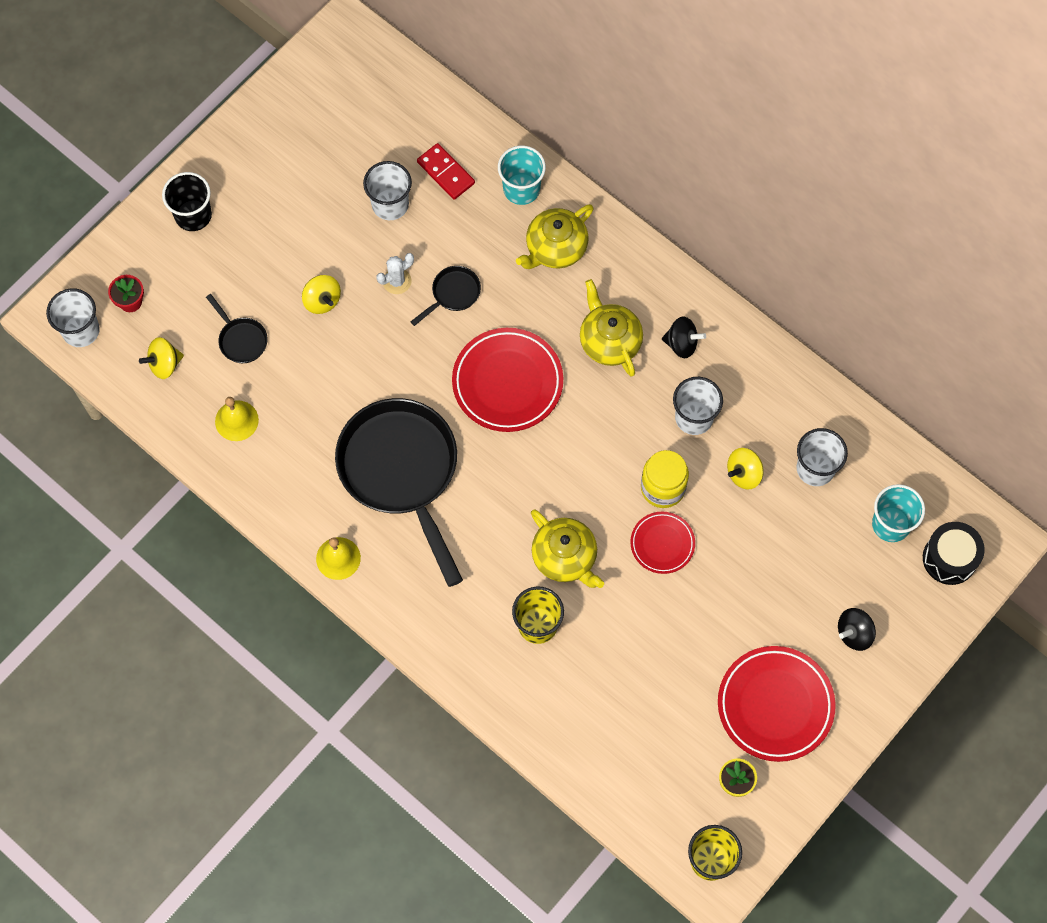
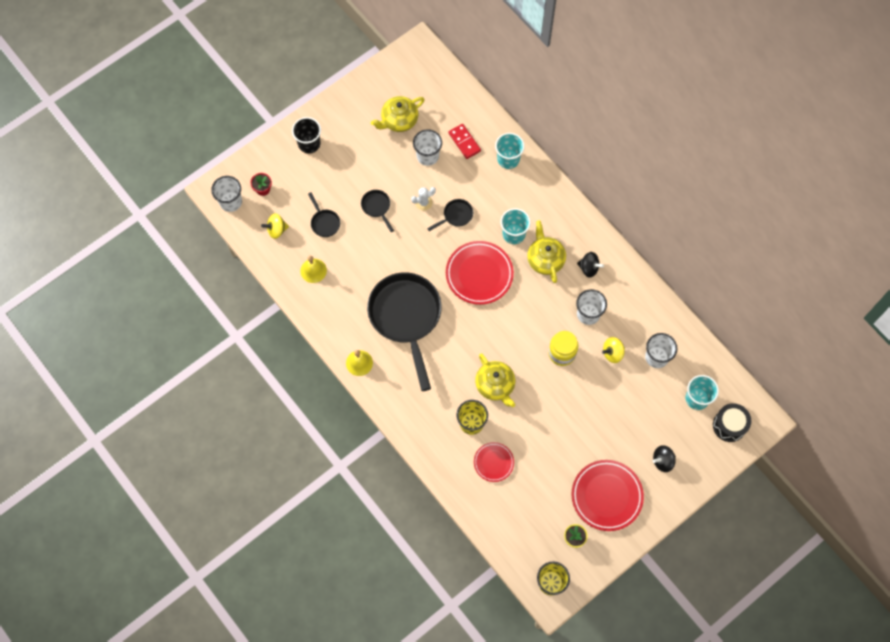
camera: 10 degrees right, 0 degrees up
yellow spinning top [302,275,341,314] -> black pan [361,190,394,232]
yellow teapot [516,204,594,269] -> yellow teapot moved to [371,96,425,132]
red plate [630,512,695,574] -> red plate moved to [474,442,514,482]
none -> turquoise cup [500,208,531,244]

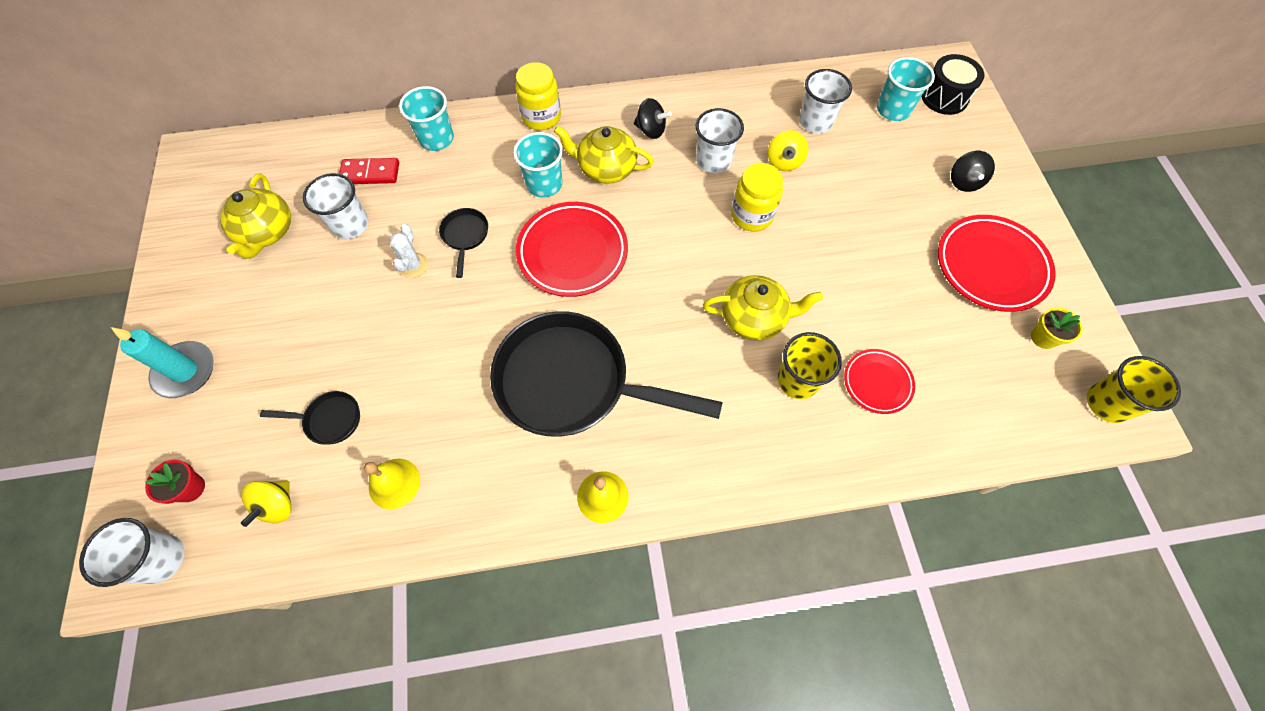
camera: 60 degrees left, 5 degrees down
black cup [292,117,321,153] -> turquoise candle [111,327,214,398]
black pan [361,190,394,232] -> none
black spinning top [577,252,604,277] -> black spinning top turned 60 degrees clockwise [634,98,672,139]
none -> yellow jar [515,62,561,130]

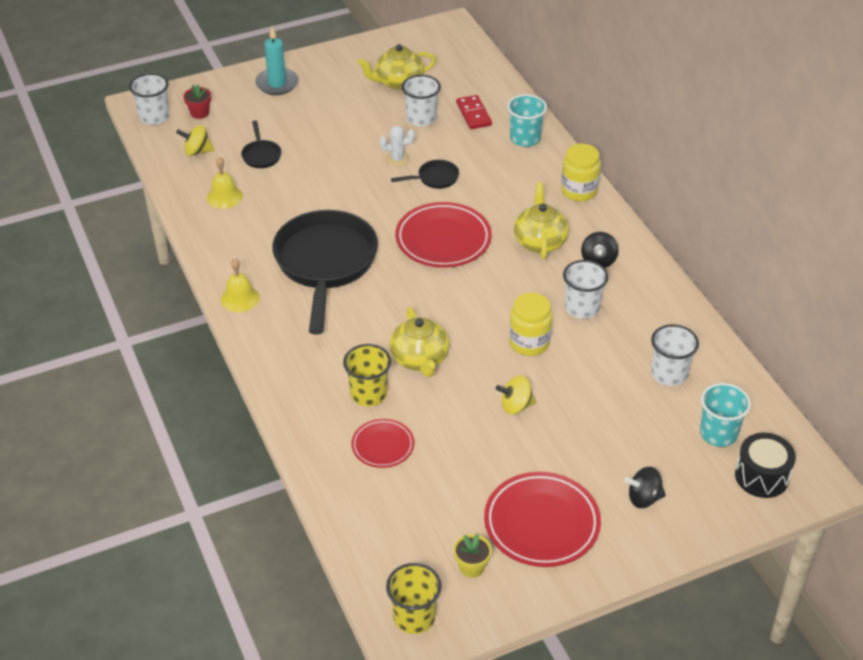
camera: 75 degrees right, 20 degrees down
turquoise cup [513,132,563,197] -> none
yellow spinning top [768,130,808,171] -> yellow spinning top moved to [496,375,536,415]

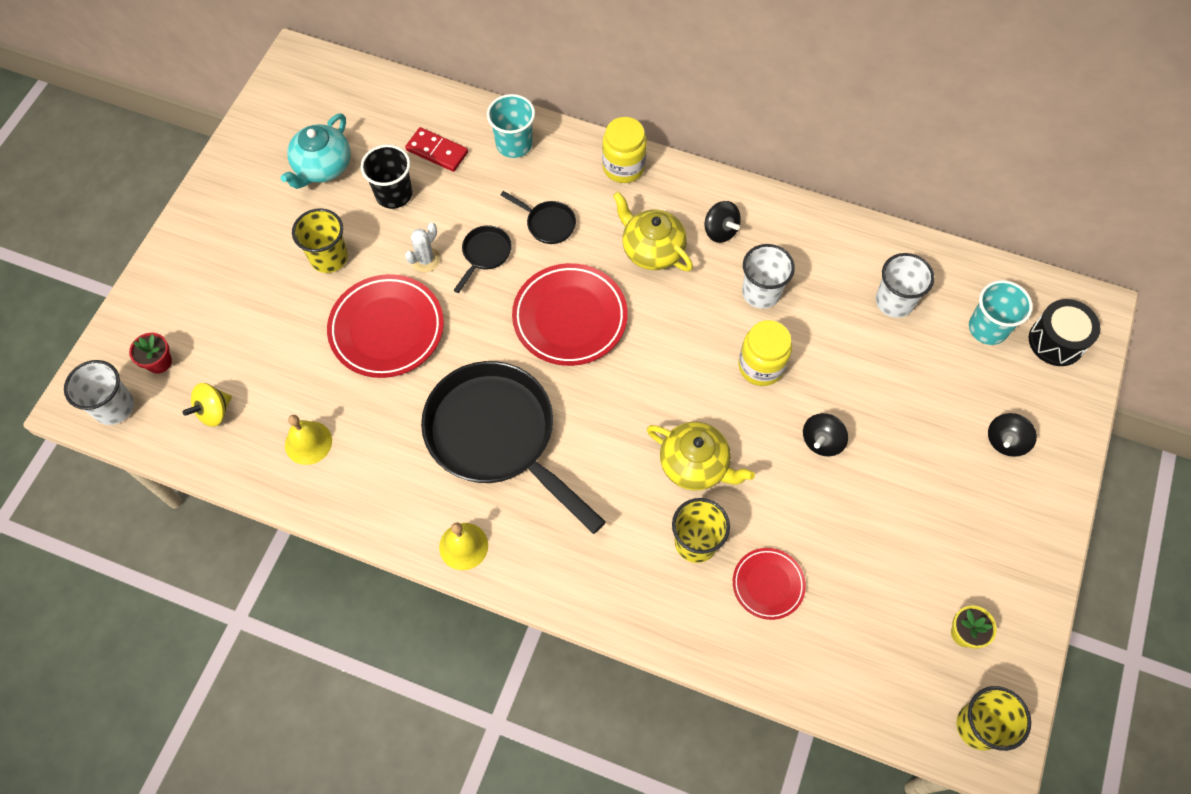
camera: 45 degrees left, 20 degrees up
black pan [241,120,281,168] -> black pan moved to [501,191,576,244]
turquoise candle [255,27,299,95] -> none
yellow teapot [358,44,436,90] -> turquoise teapot [280,113,350,189]
white cup [402,75,441,126] -> black cup [361,145,412,209]
red plate [484,472,601,567] -> red plate moved to [327,274,444,378]
yellow spinning top [496,375,536,415] -> black spinning top [803,413,848,456]
none -> yellow cup [292,208,348,273]

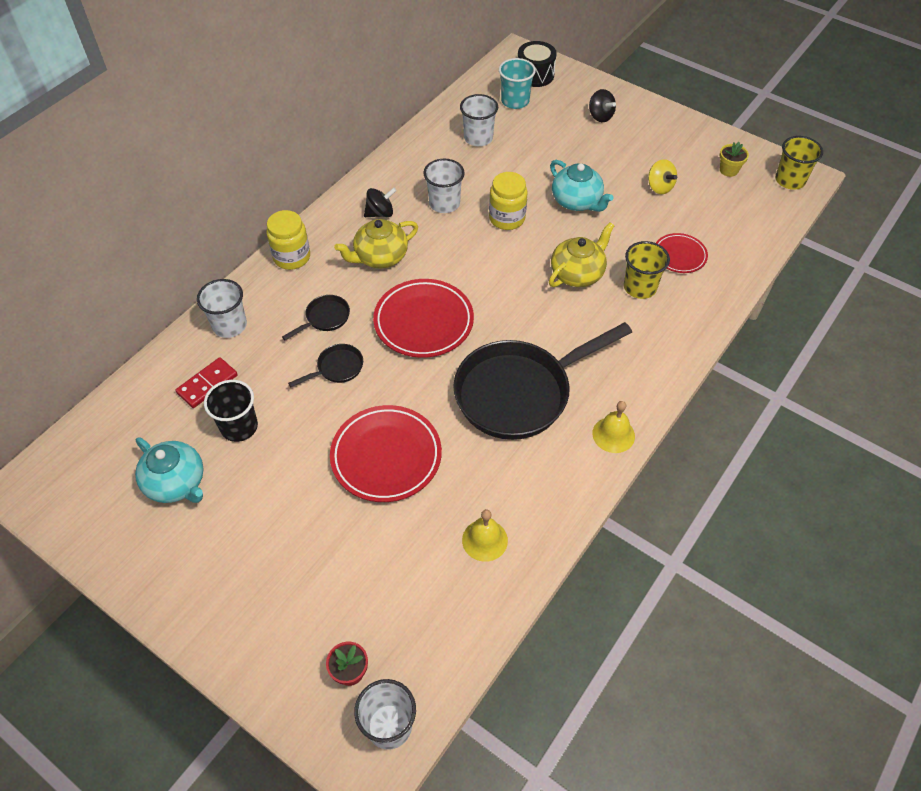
camera: 75 degrees left, 10 degrees down
yellow spinning top [182,383,232,427] -> yellow spinning top moved to [648,159,677,194]
yellow cup [292,208,348,273] -> none
white cactus [405,223,441,272] -> none
black pan [453,225,512,293] -> black pan turned 105 degrees clockwise [288,344,363,387]
turquoise cup [487,94,535,158] -> white cup [197,279,247,338]
black spinning top [803,413,848,456] -> turquoise teapot [550,160,614,212]

